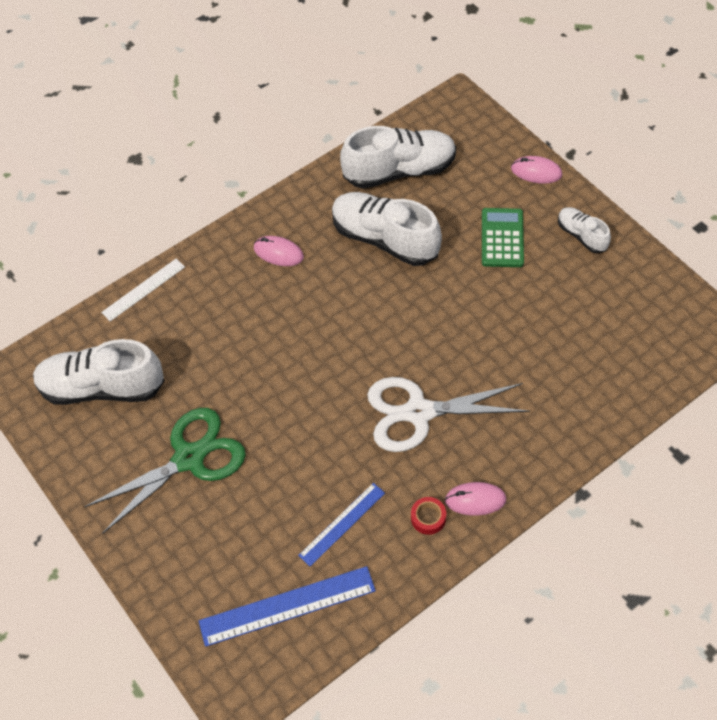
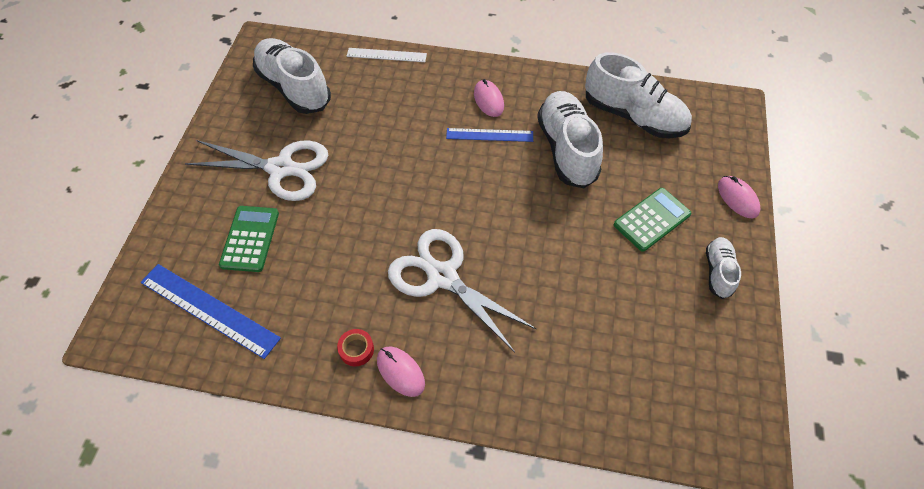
camera: 45 degrees right, 0 degrees up
green scissors [84,408,246,533] -> white scissors [185,140,328,201]
blue ruler [298,483,385,566] -> blue ruler moved to [446,128,533,142]
none -> green calculator [219,206,279,272]

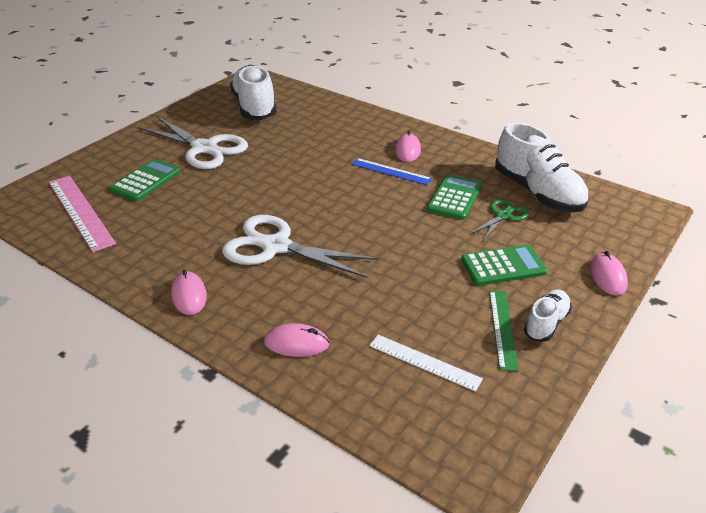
camera: 25 degrees right, 20 degrees down
blue ruler [140,264,281,359] -> pink ruler [49,176,116,252]
red tape [337,329,374,366] -> none
white ruler [347,48,427,62] -> white ruler moved to [369,335,483,392]
white scissors [388,229,536,352] -> white scissors turned 45 degrees counterclockwise [222,215,379,278]
white shoe [537,91,603,188] -> green calculator [427,174,482,220]
none -> pink mouse [264,323,330,357]
none -> green scissors [470,199,529,241]
none -> green ruler [489,290,518,371]

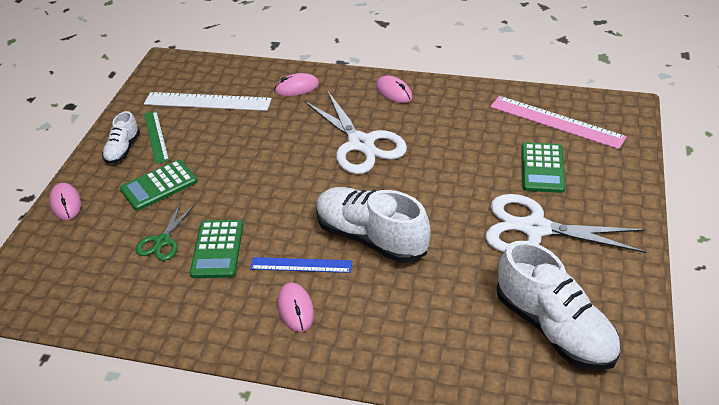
camera: 160 degrees right, 5 degrees up
white scissors [222,215,379,278] -> white scissors turned 60 degrees clockwise [305,92,407,174]
white ruler [369,335,483,392] -> white ruler [144,92,272,111], size x1.58
white shoe [495,122,589,212] -> white shoe moved to [316,187,431,263]

